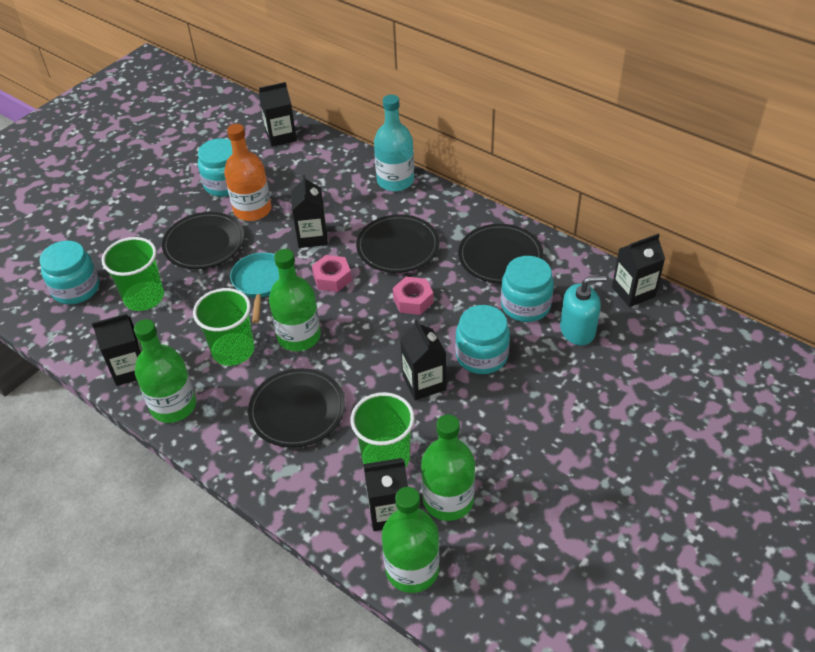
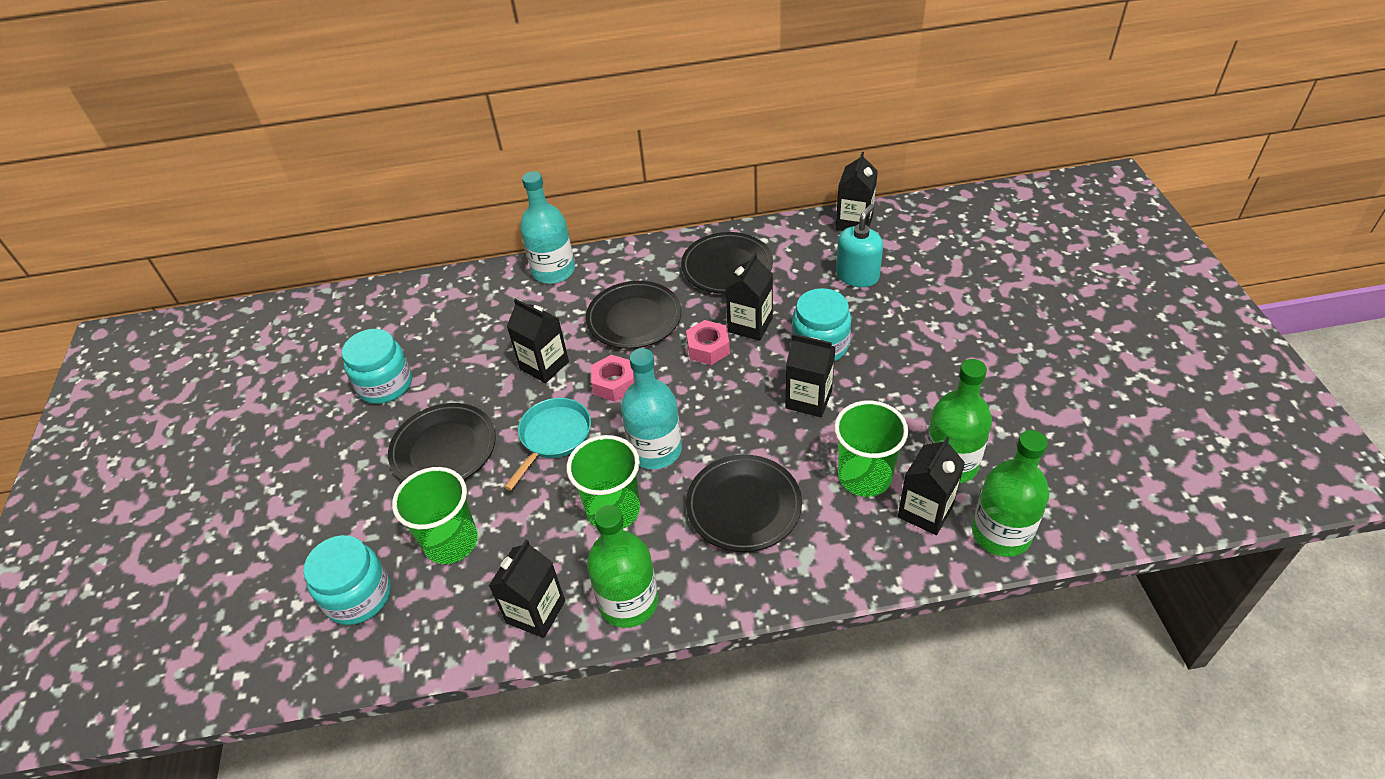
camera: 45 degrees left, 0 degrees up
orange bottle [224,124,272,221] -> none
turquoise pan [230,252,279,323] -> turquoise pan turned 75 degrees clockwise [504,398,591,491]
black carton [259,82,297,147] -> black carton moved to [725,253,773,341]
green bottle [269,249,321,351] -> turquoise bottle [621,348,682,469]
turquoise jar [501,256,554,322] -> none

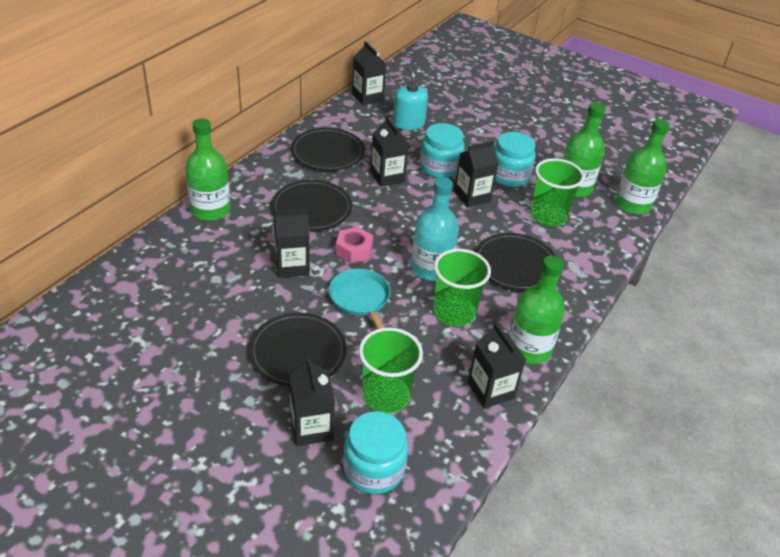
camera: 55 degrees left, 5 degrees down
turquoise jar [342,329,412,404] -> turquoise jar moved to [494,132,536,187]
turquoise bottle [520,171,575,284] -> green bottle [185,118,231,221]
pink nut [686,320,730,365] -> none
black carton [898,437,965,535] -> black carton moved to [289,357,335,446]

